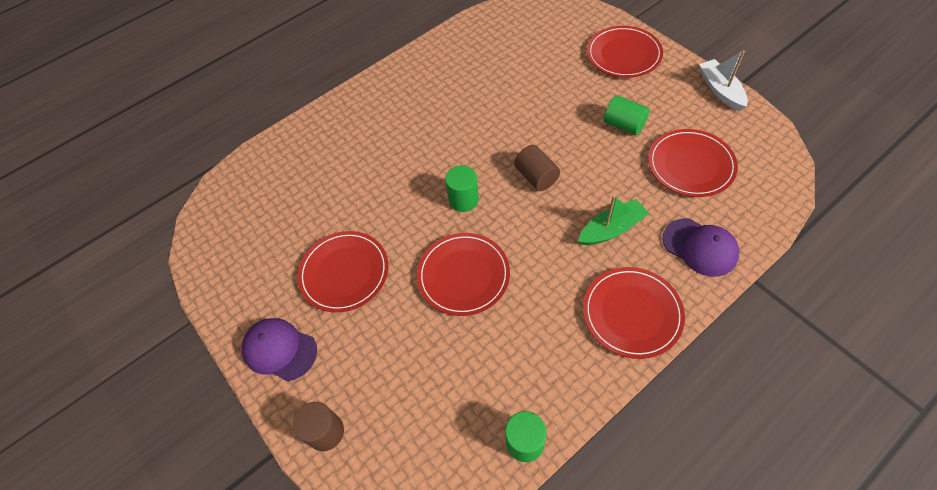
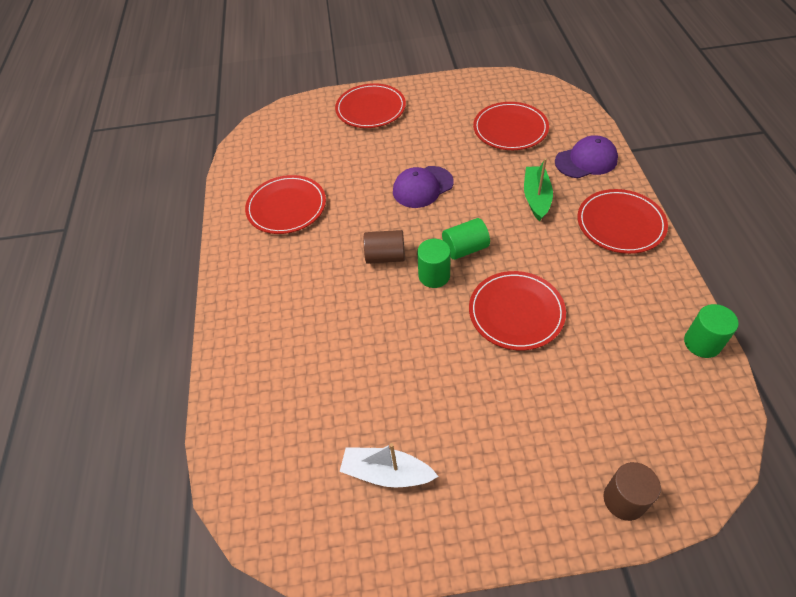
camera: 60 degrees left, 5 degrees down
purple cap [242,318,317,381] -> purple cap moved to [393,166,454,208]
red plate [298,231,388,313] -> red plate moved to [245,175,326,234]
brown cylinder [514,145,560,191] -> brown cylinder moved to [364,230,405,264]
green cylinder [604,95,650,135] -> green cylinder moved to [442,218,490,260]
white boat [699,50,748,111] -> white boat moved to [339,443,439,487]

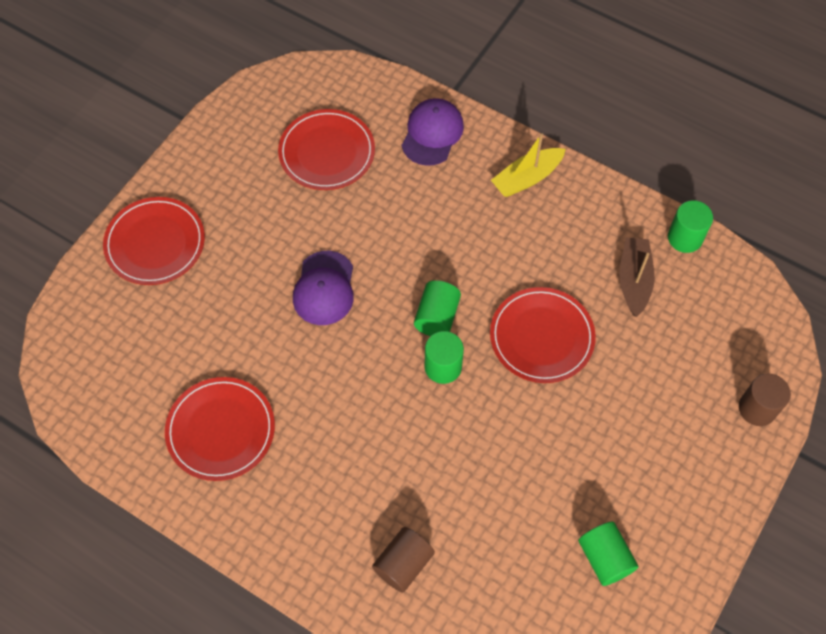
camera: 55 degrees left, 10 degrees up
white boat [339,443,439,487] -> green cylinder [578,521,638,586]
brown cylinder [364,230,405,264] -> brown cylinder moved to [372,527,435,593]
green boat [524,158,553,221] -> none
red plate [577,189,668,254] -> yellow boat [491,133,566,197]
none -> brown boat [619,238,655,317]

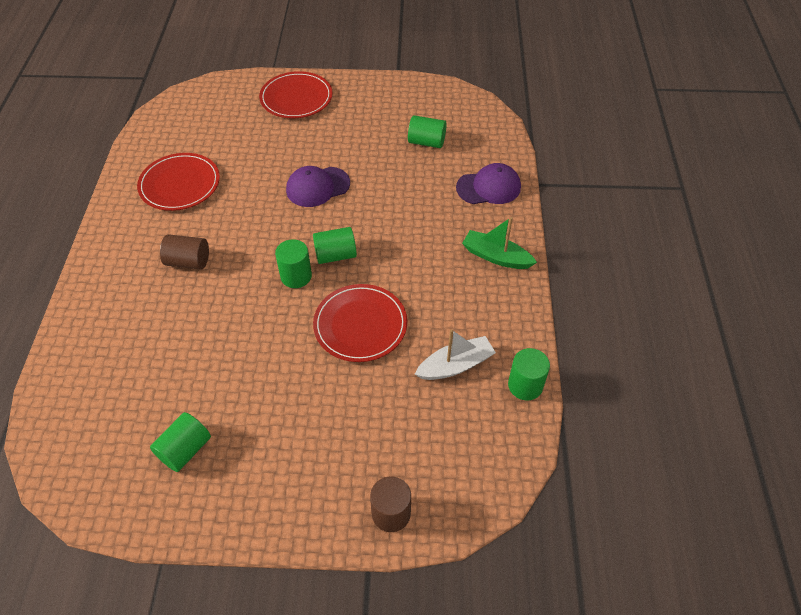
camera: 60 degrees right, 10 degrees down
red plate [278,109,375,190] -> green cylinder [408,115,447,148]
brown cylinder [372,527,435,593] -> brown cylinder moved to [160,234,209,270]
yellow boat [491,133,566,197] -> green boat [462,217,537,269]
brown boat [619,238,655,317] -> white boat [415,329,496,380]

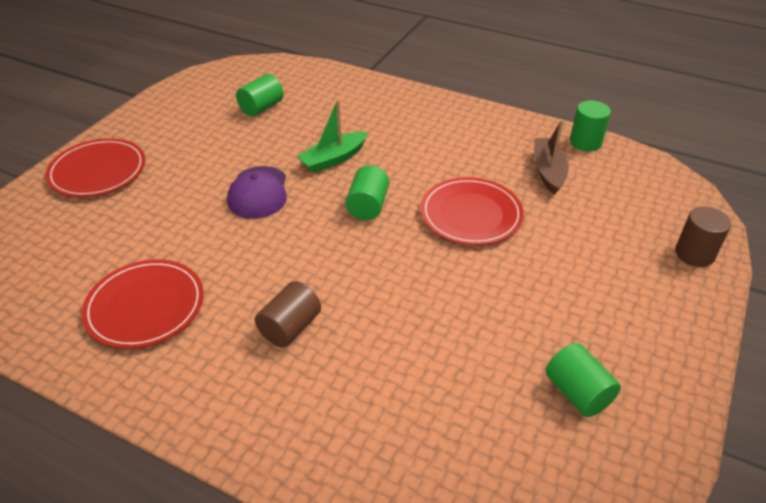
camera: 65 degrees left, 10 degrees down
green cylinder [275,239,312,288] -> none
white boat [415,329,496,380] -> brown boat [534,120,569,195]
purple cap [456,163,521,204] -> none
green boat [462,217,537,269] -> green boat moved to [297,99,368,173]

